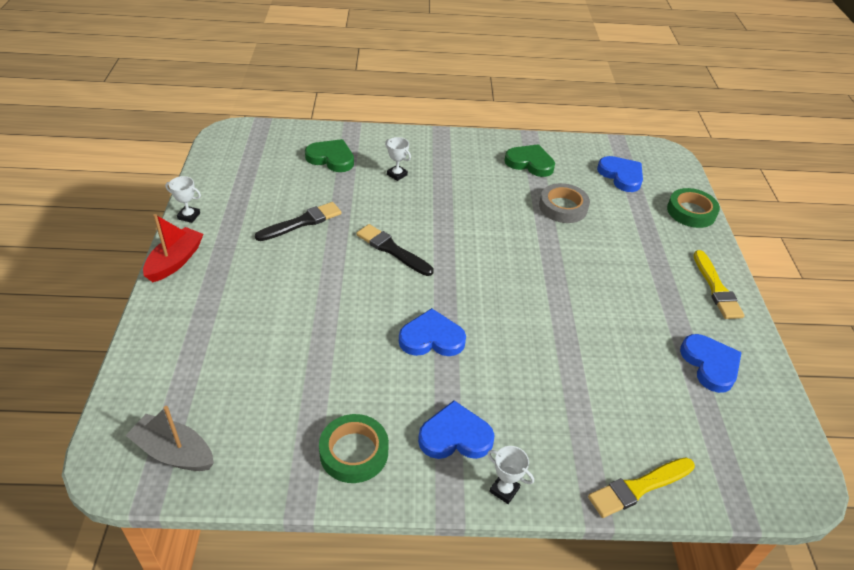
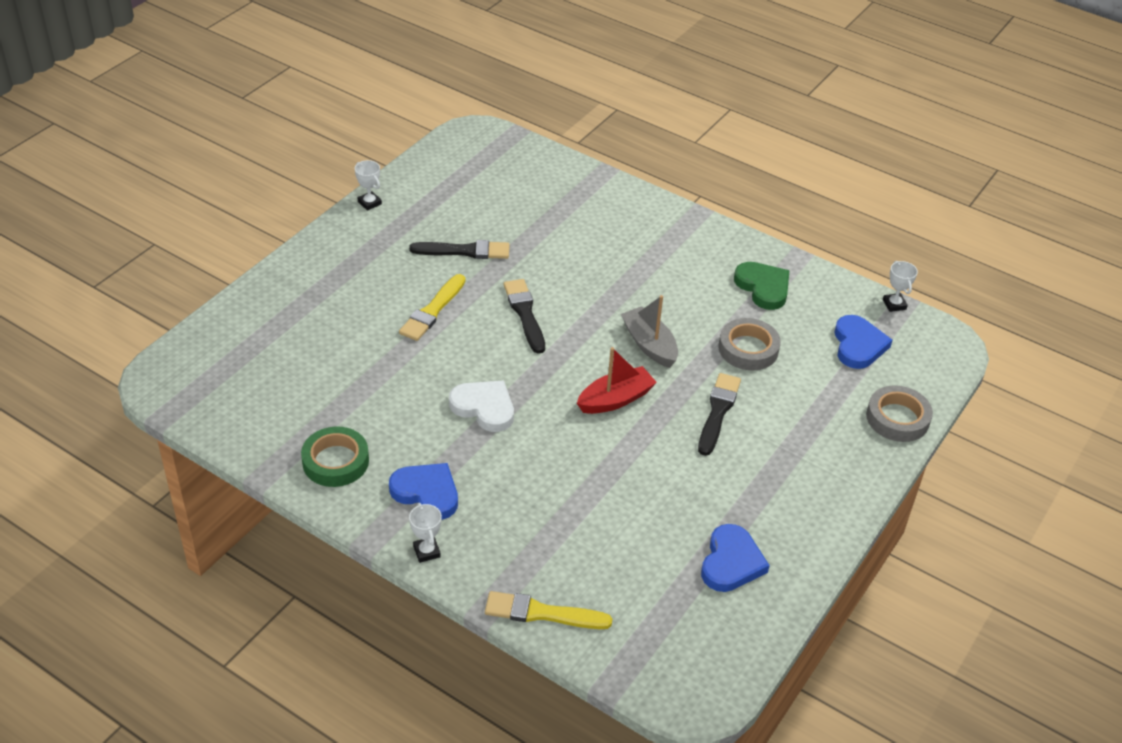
camera: 35 degrees right, 0 degrees up
grey boat [125,406,214,471] -> grey boat moved to [621,295,678,368]
red boat [143,214,204,282] -> red boat moved to [577,347,657,414]
green heart [305,139,354,172] -> none
white trophy [385,137,411,181] -> white trophy moved to [883,261,918,312]
blue heart [399,308,466,356] -> white heart [449,380,514,432]
green tape [667,188,720,228] -> grey tape [866,385,933,442]
yellow brush [693,250,745,319] -> yellow brush moved to [399,274,466,341]
none -> black brush [698,373,741,456]

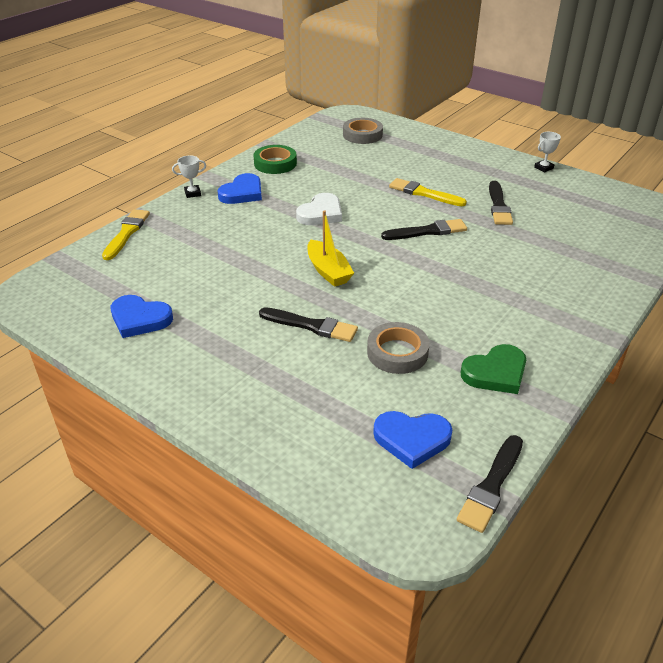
camera: 95 degrees right, 5 degrees down
red boat [577,347,657,414] -> yellow boat [307,210,354,287]
grey boat [621,295,678,368] -> none
grey tape [866,385,933,442] -> grey tape moved to [343,118,383,144]
white trophy [883,261,918,312] -> black brush [457,435,523,533]

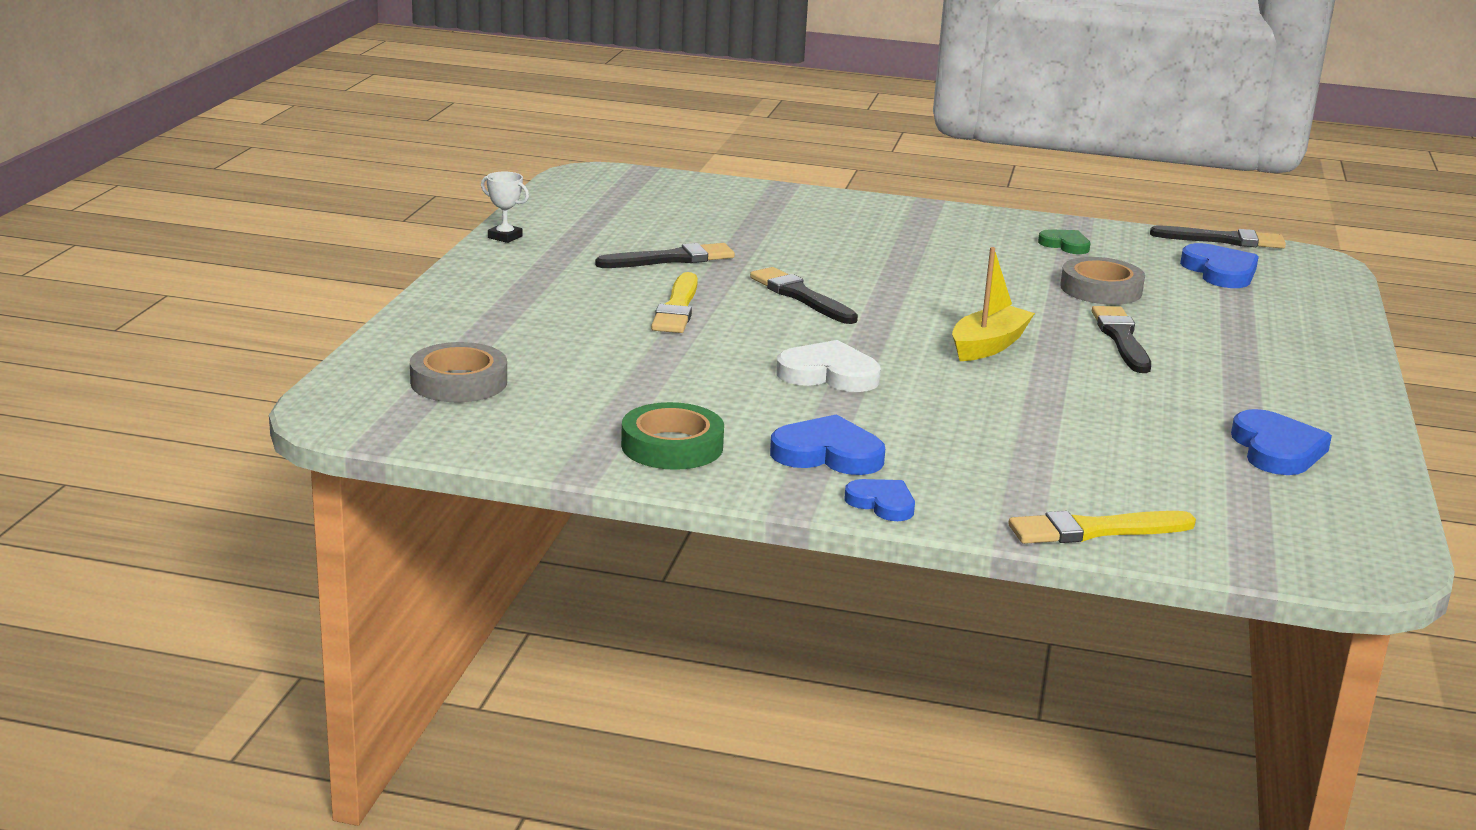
camera: 115 degrees left, 15 degrees down
white trophy [172,155,206,198] -> blue heart [844,479,915,521]
green heart [461,344,526,394] -> green heart [1038,229,1091,254], size x0.63

